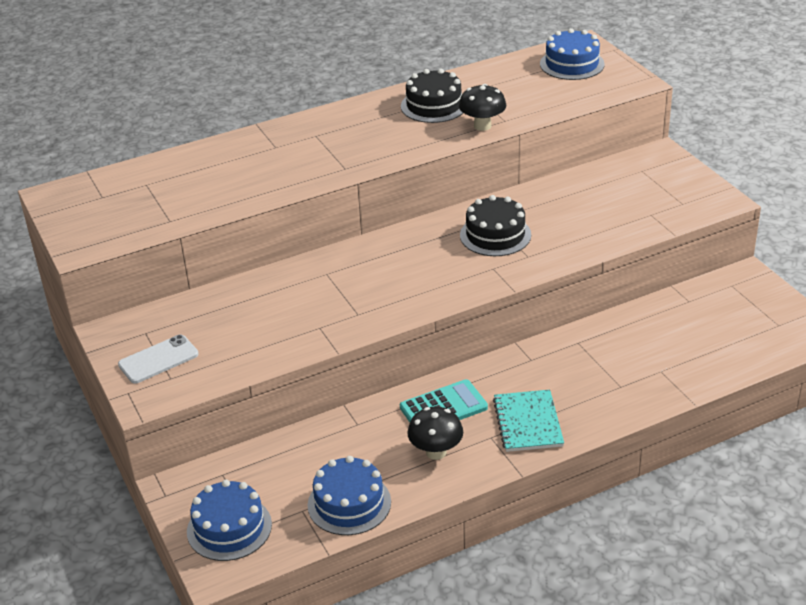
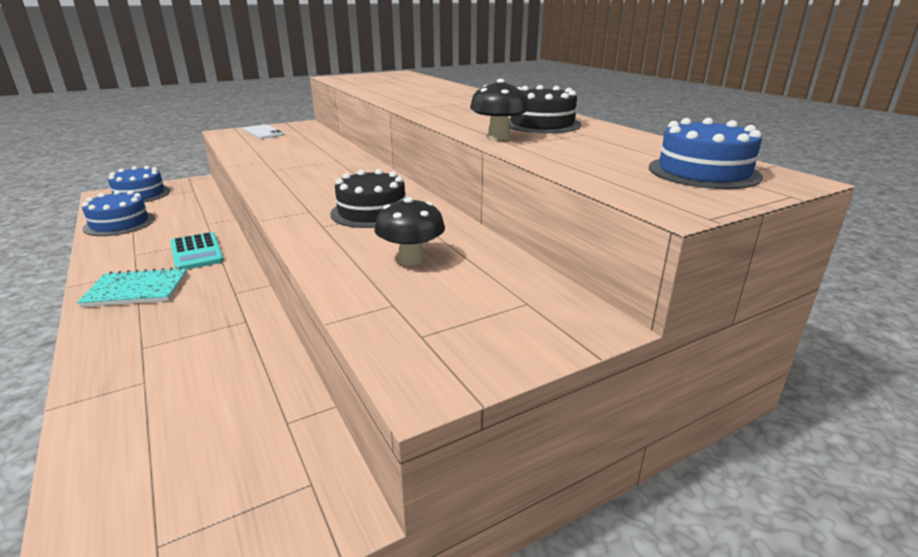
camera: 85 degrees right, 10 degrees down
black mushroom [407,407,463,460] -> black mushroom moved to [374,197,445,266]

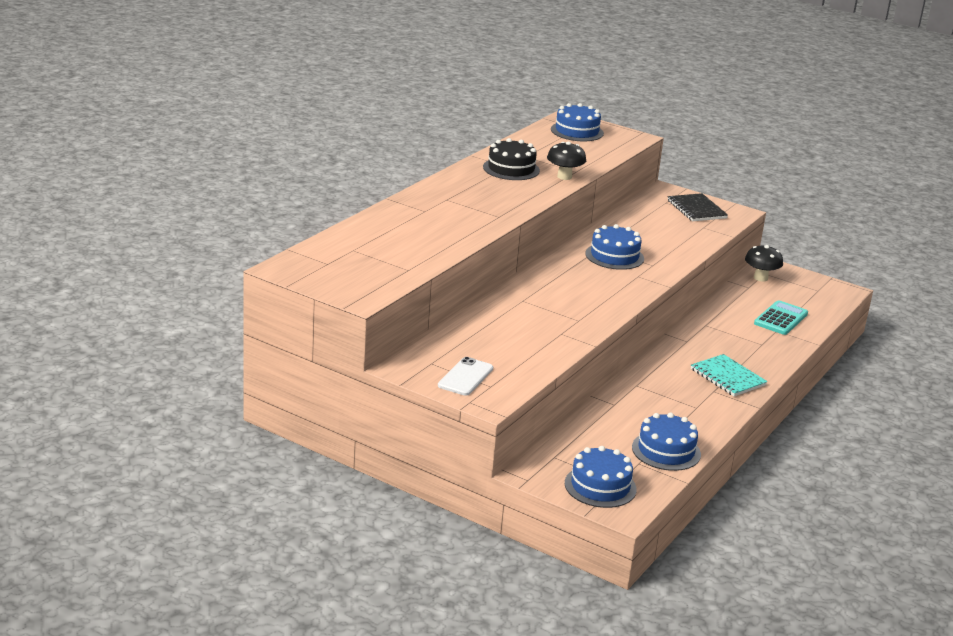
camera: 120 degrees left, 0 degrees up
turquoise calculator [170,232,224,270] -> turquoise calculator moved to [754,300,808,335]
black cake [330,169,406,228] -> blue cake [586,224,644,270]
black mushroom [374,197,445,266] -> black mushroom moved to [745,245,783,282]
none -> black notebook [668,193,728,221]

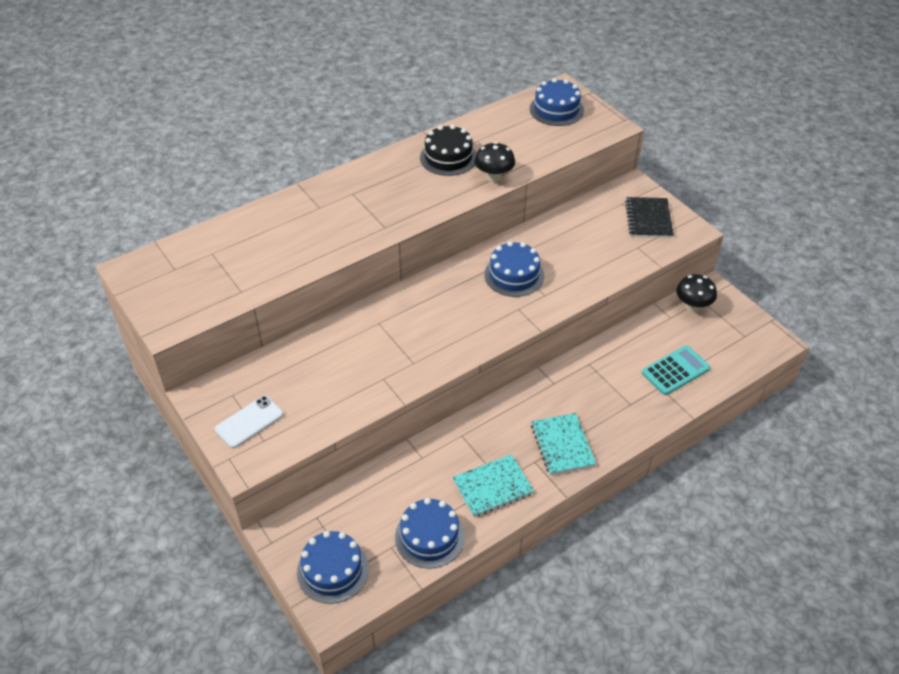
camera: 25 degrees right, 20 degrees up
none -> turquoise notebook [452,454,534,517]

